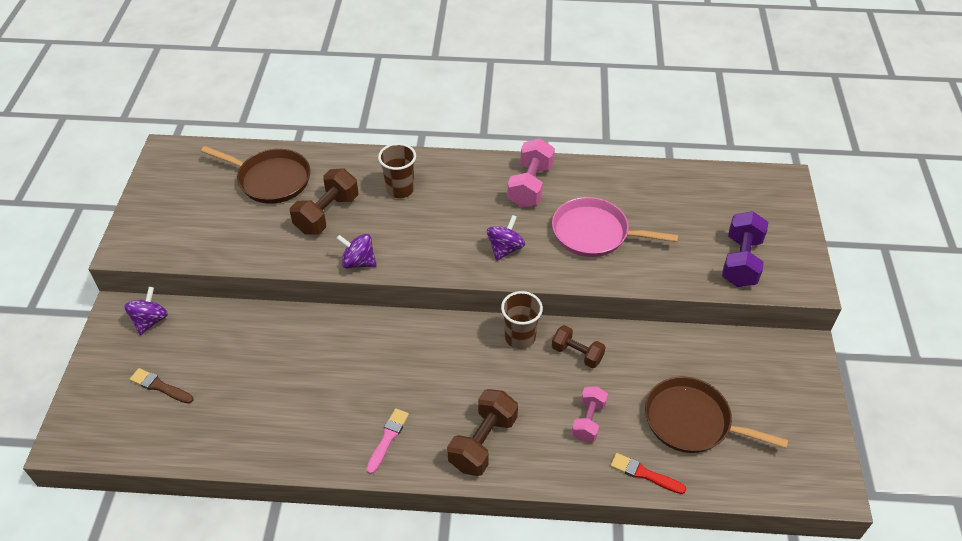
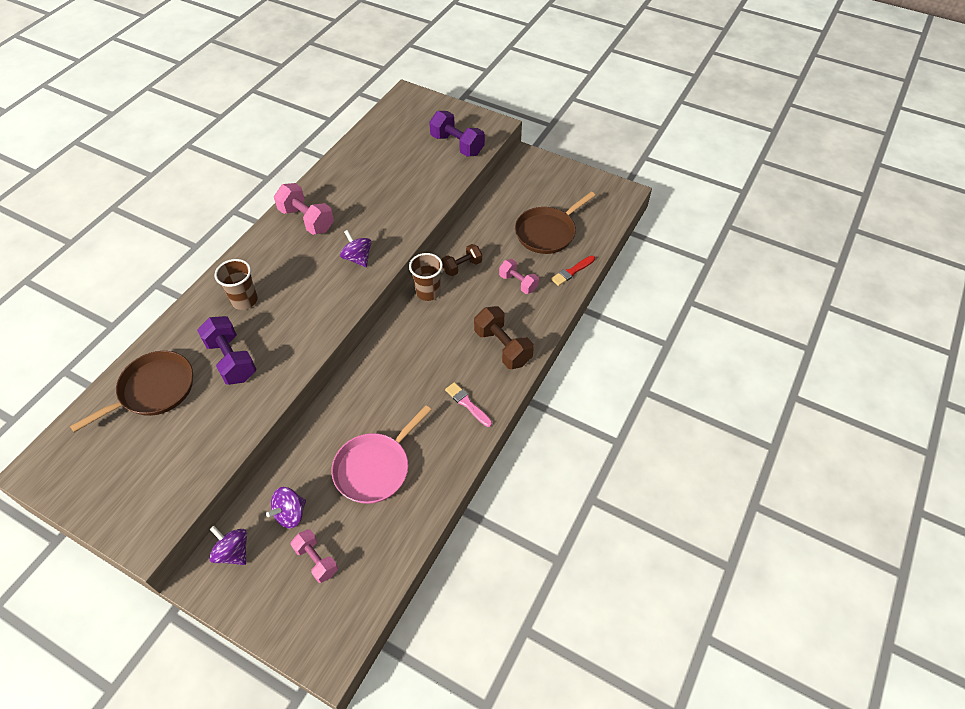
camera: 65 degrees left, 5 degrees up
brown brush [130,368,193,404] -> pink dumbbell [291,529,338,583]
brown dumbbell [290,168,358,234] -> purple dumbbell [197,316,256,385]
purple spinning top [336,234,377,269] -> purple spinning top moved to [266,487,306,529]
pink pan [552,197,678,257] -> pink pan moved to [331,405,431,504]

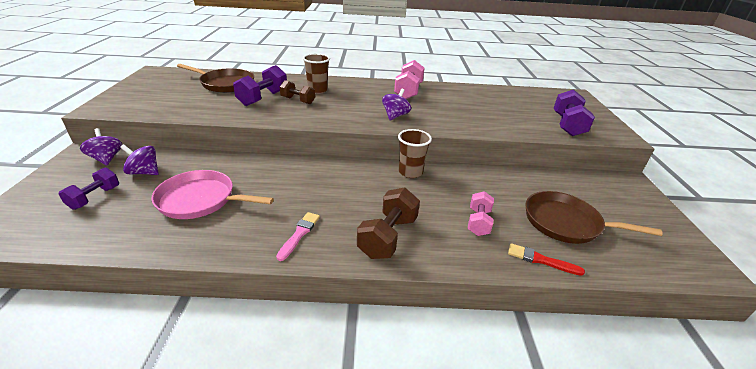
camera: 60 degrees right, 20 degrees down
purple spinning top [209,526,247,565] -> purple spinning top turned 45 degrees counterclockwise [80,128,122,166]
pink dumbbell [291,529,338,583] -> purple dumbbell [59,167,119,210]
brown dumbbell [442,244,482,276] -> brown dumbbell moved to [280,80,315,104]

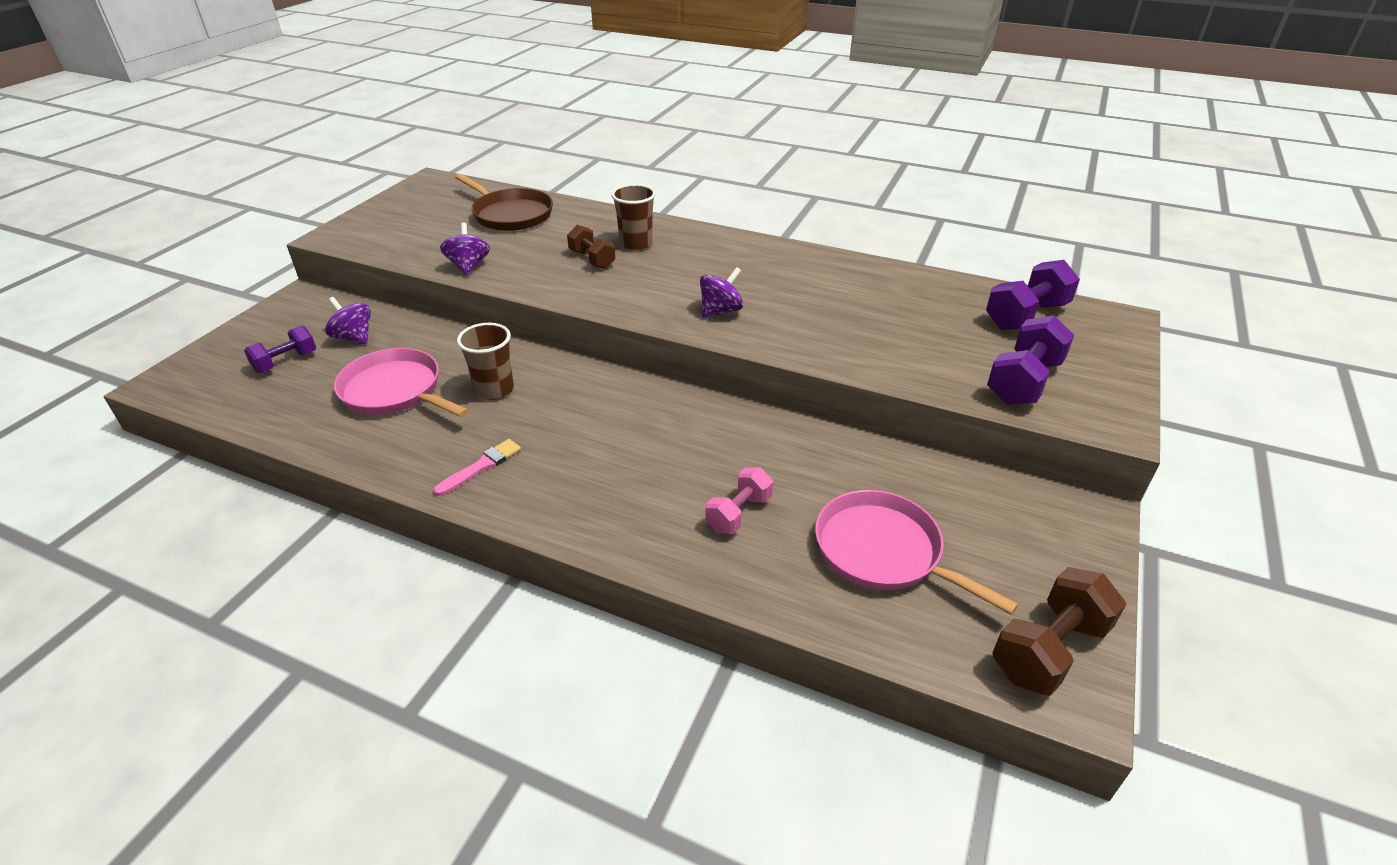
camera: 25 degrees right, 5 degrees up
purple spinning top [80,128,122,166] -> purple spinning top moved to [440,223,490,275]
purple dumbbell [233,65,287,106] -> purple dumbbell moved to [986,260,1080,330]
brown dumbbell [357,188,420,259] -> brown dumbbell moved to [992,567,1126,696]
pink dumbbell [394,60,424,99] -> none
brown cup [398,129,432,178] -> brown cup moved to [457,323,514,400]
red brush [508,243,585,276] -> none
brown pan [525,191,663,244] -> pink pan [815,490,1018,615]

